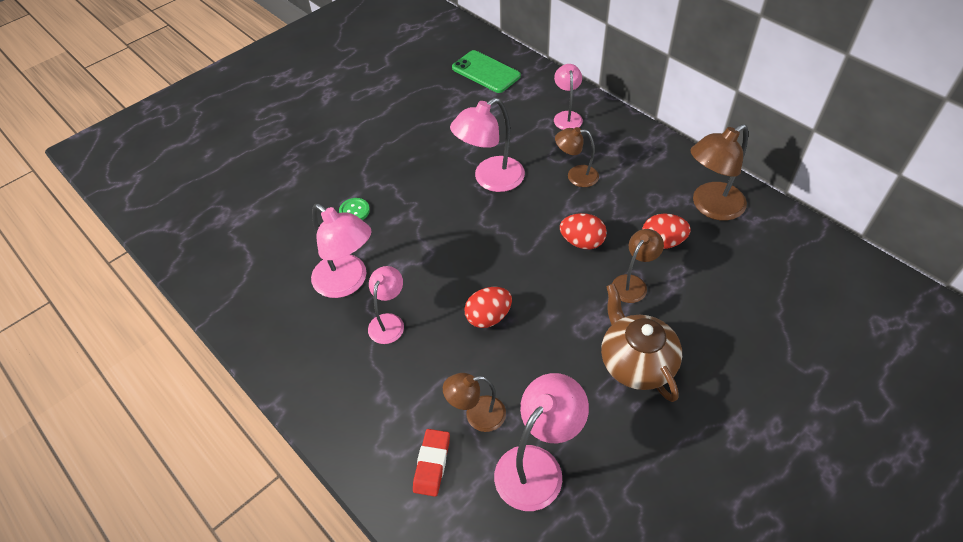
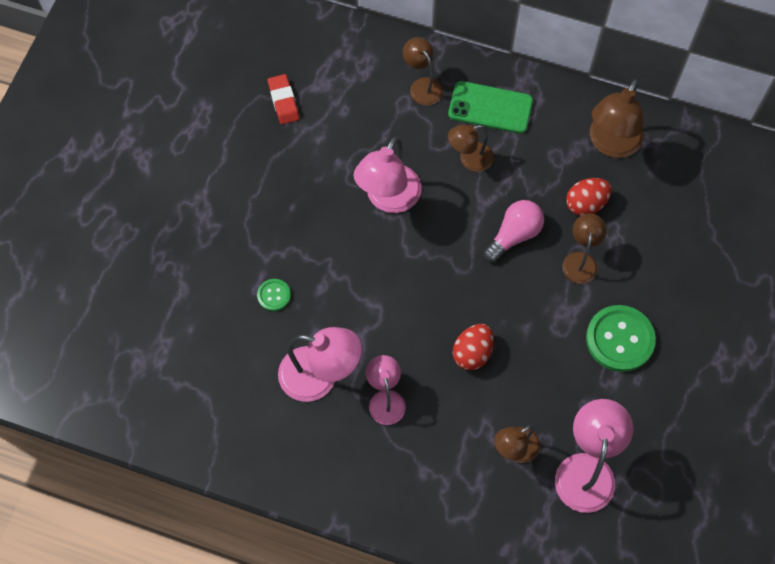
camera: 30 degrees left, 15 degrees up
red eraser [413,429,450,497] -> red eraser moved to [268,74,299,124]
green phone [452,50,521,93] -> green phone moved to [448,81,533,134]
pink lamp [554,64,583,130] -> brown lamp [403,37,443,106]
red egg [560,213,607,249] -> pink light bulb [483,200,544,263]
brown teapot [601,284,682,402] -> green button [586,305,656,372]

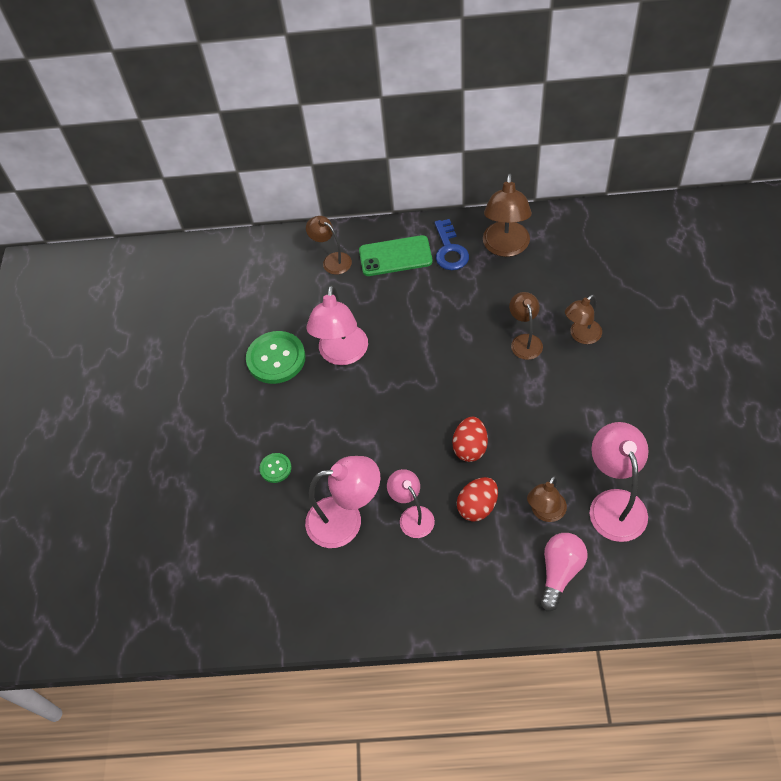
camera: 15 degrees left, 10 degrees down
red eraser [268,74,299,124] -> none
brown lamp [448,124,494,172] -> brown lamp moved to [565,295,602,344]
pink light bulb [483,200,544,263] -> pink light bulb moved to [540,533,587,611]
red egg [566,178,612,216] -> red egg moved to [457,477,498,521]
green button [586,305,656,372] -> green button moved to [246,331,305,384]
none -> blue key [434,219,469,270]

